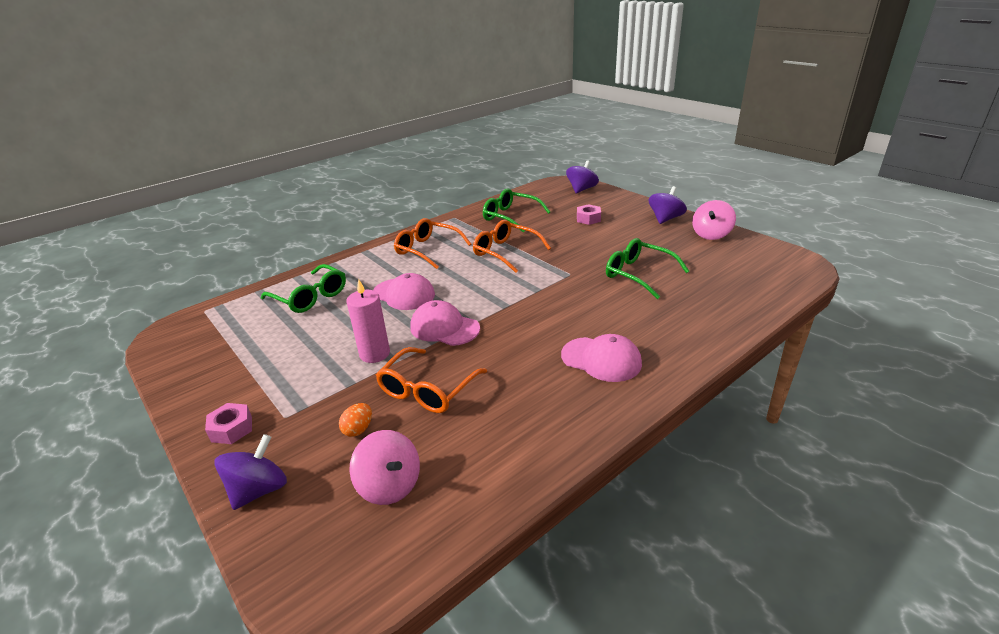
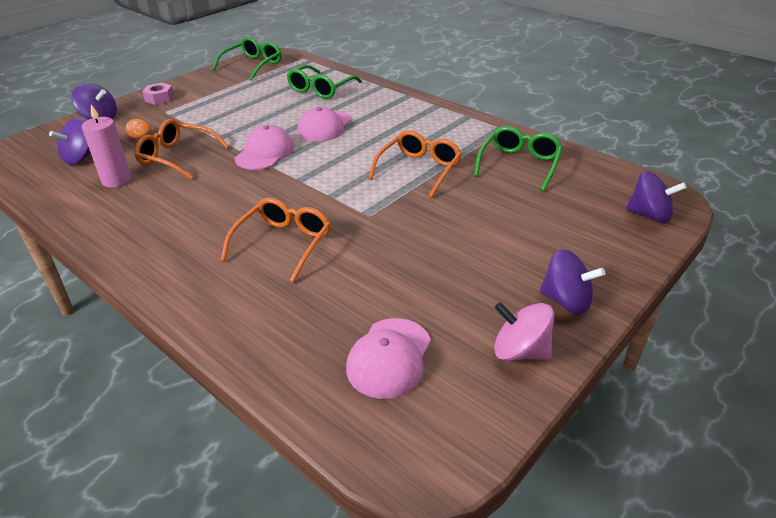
camera: 80 degrees right, 5 degrees up
pink candle [346,279,390,363] -> pink candle moved to [82,105,132,188]
pink spinning top [349,430,420,505] -> purple spinning top [49,117,91,164]
orange glasses [394,218,471,269] -> orange glasses moved to [221,198,331,282]
pink cap [561,334,642,382] -> pink cap moved to [346,318,431,399]
pink nut [577,204,601,225] -> none
green glasses [606,238,689,299] -> green glasses moved to [212,37,281,80]

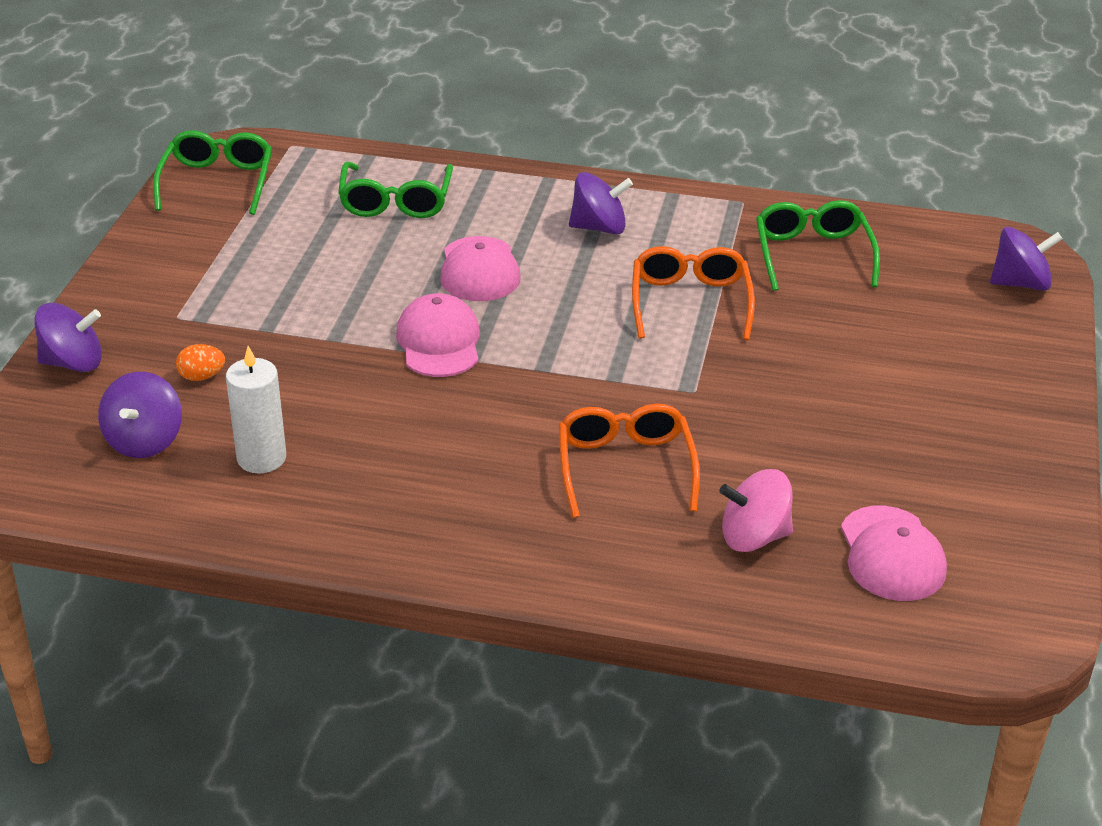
camera: 30 degrees left, 0 degrees up
pink candle [82,105,132,188] -> white candle [226,346,286,473]
orange glasses [135,119,229,179] -> none
pink nut [142,83,174,105] -> none
pink spinning top [494,302,554,361] -> pink spinning top moved to [719,469,793,552]
purple spinning top [540,249,605,314] -> purple spinning top moved to [569,172,633,235]

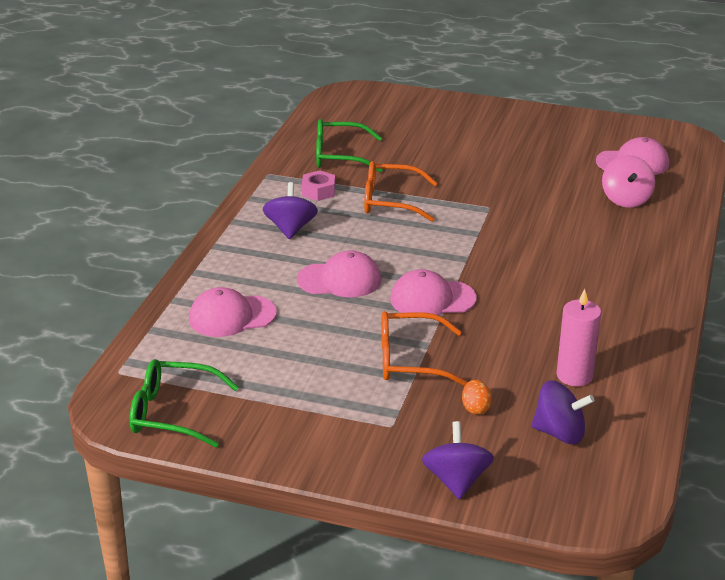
camera: 85 degrees left, 5 degrees down
white candle [226,346,286,473] -> pink candle [556,289,601,386]
green glasses [338,162,453,218] -> pink cap [189,287,277,337]
orange glasses [559,404,700,518] -> orange glasses moved to [382,311,468,386]
purple spinning top [990,227,1063,291] -> none
none -> pink nut [302,170,335,201]

